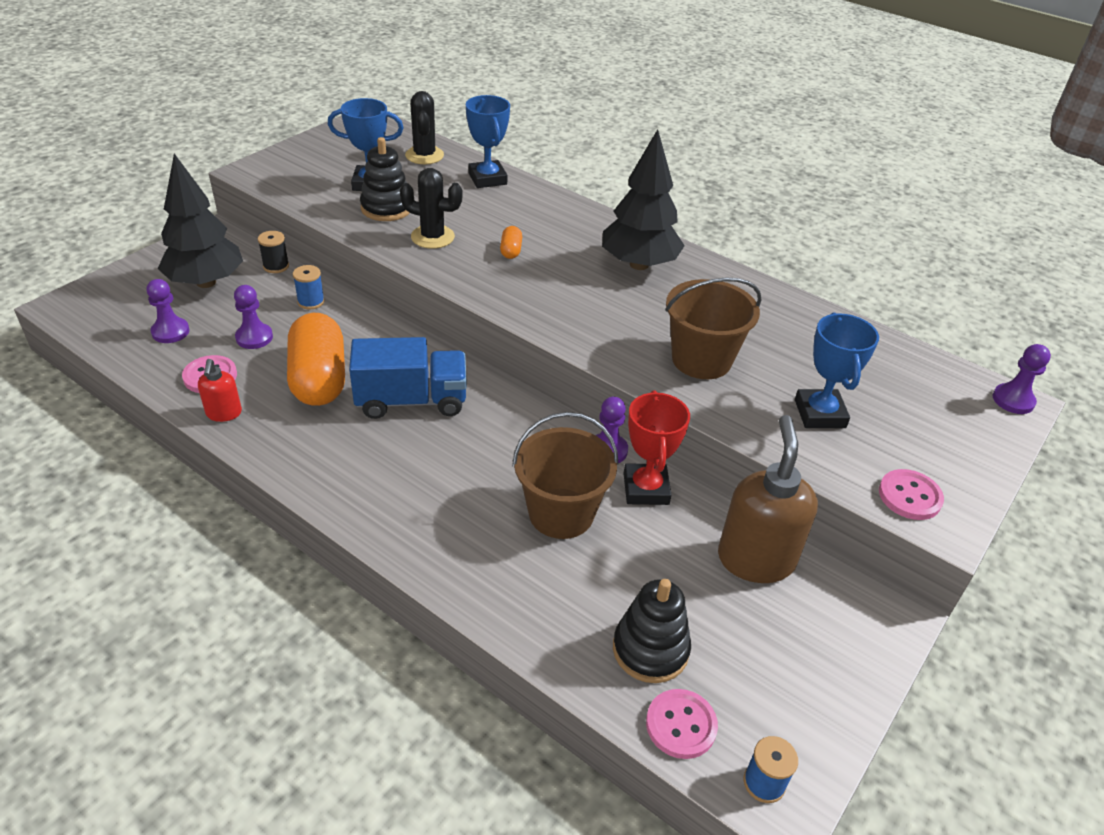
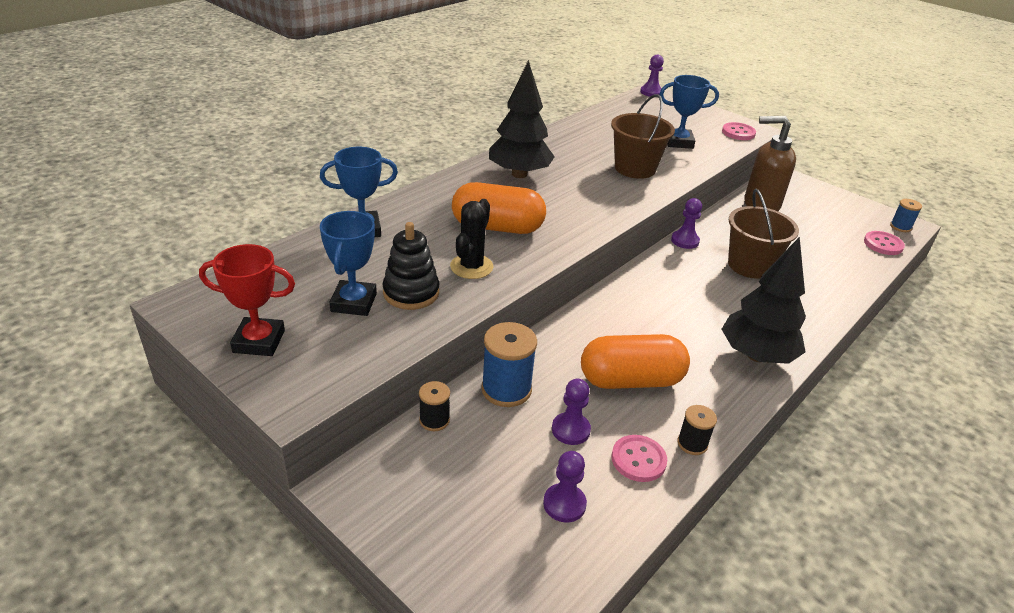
camera: 85 degrees left, 5 degrees down
black tree [158,154,243,288] -> black tree moved to [721,237,806,364]
red soap dispenser [198,359,242,422] -> black spool [677,405,717,455]
blue spool [293,265,325,309] -> blue spool [481,322,537,407], size x1.76
blue truck [349,337,467,419] -> none
black cactus [405,91,444,164] -> none
orange capsule [500,226,522,259] -> orange capsule [452,182,546,234], size x2.42
black stacking toy [613,579,691,683] -> none
red trophy [623,390,690,505] -> red trophy moved to [199,244,295,356]

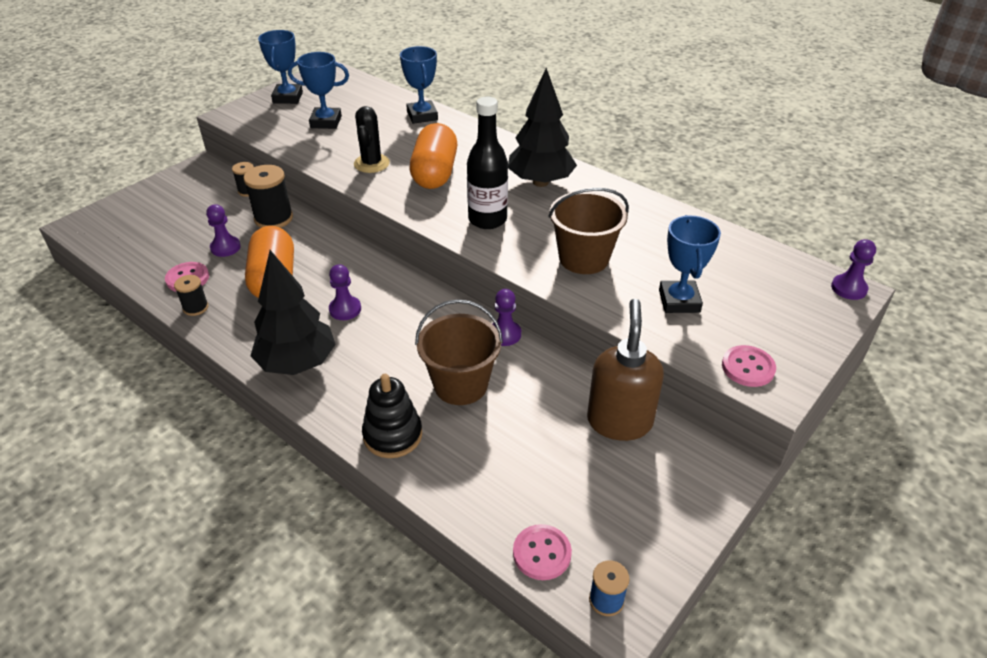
camera: 90 degrees right, 5 degrees up
red trophy [199,244,295,356] -> blue trophy [258,30,303,104]
black stacking toy [383,222,439,310] -> black stacking toy moved to [362,374,422,458]
black cactus [450,199,493,279] -> black cactus turned 75 degrees clockwise [354,106,390,173]
blue spool [481,322,537,407] -> black spool [244,165,293,228]
purple pawn [543,451,587,523] -> purple pawn moved to [329,264,361,320]
none -> black bottle [467,97,508,229]

